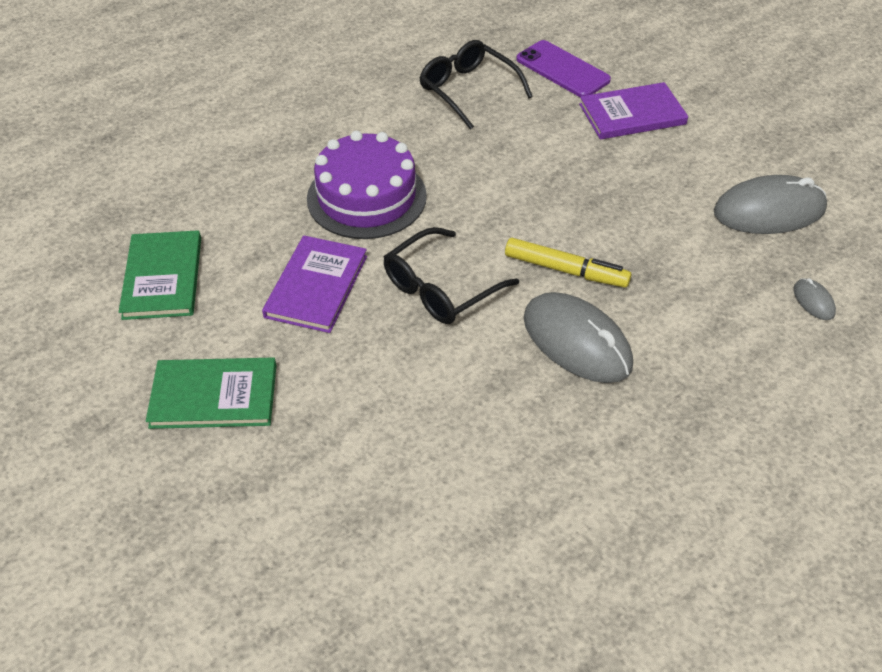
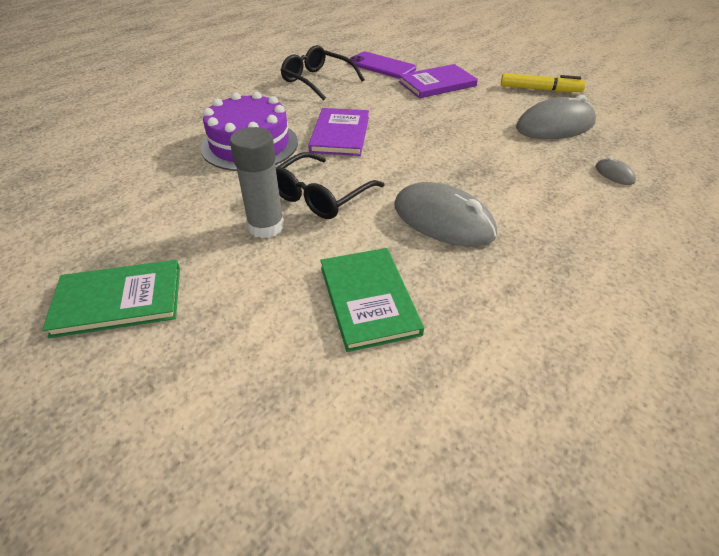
camera: 10 degrees left, 5 degrees down
green book [119,230,201,320] -> green book moved to [320,248,424,352]
purple book [262,236,367,333] -> purple book moved to [308,108,369,156]
yellow marker [505,238,631,288] -> yellow marker moved to [501,73,586,92]
none -> grey glue stick [230,127,284,238]

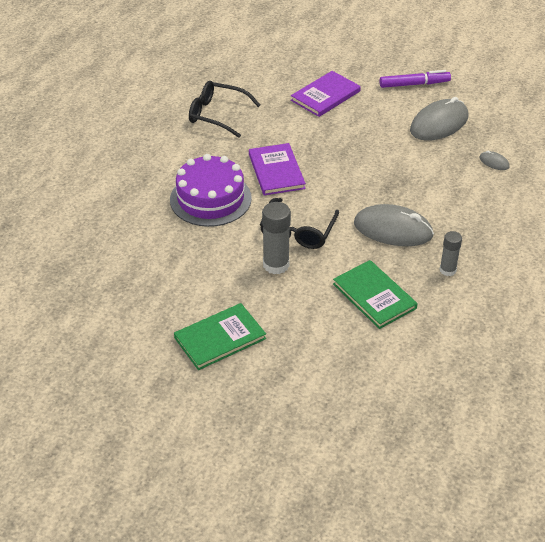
camera: 20 degrees left, 0 degrees up
purple phone [348,52,416,79] -> none
yellow marker [501,73,586,92] -> purple marker [379,70,451,88]
none -> grey glue stick [440,231,462,276]

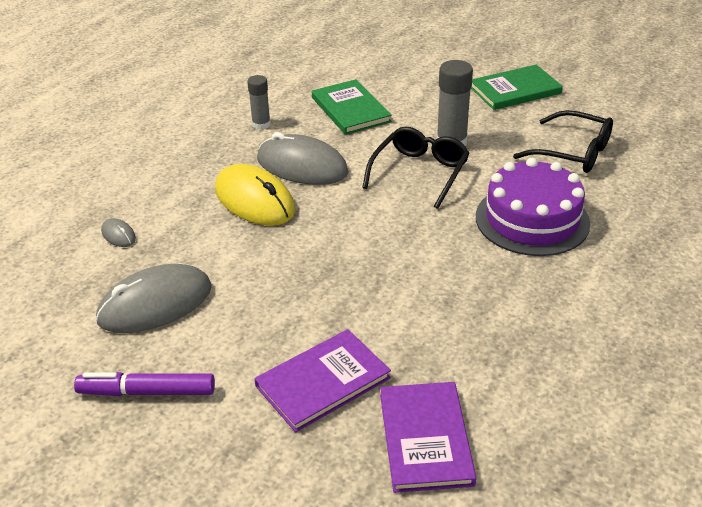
camera: 170 degrees left, 5 degrees down
black glasses [189,81,260,138] -> black glasses moved to [513,110,613,173]
purple book [249,143,306,195] -> purple book moved to [380,382,476,493]
none -> yellow mouse [215,164,295,226]

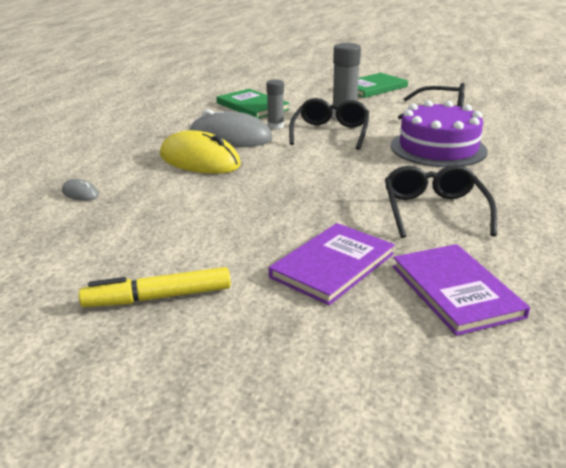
camera: 15 degrees left, 10 degrees down
purple marker [74,372,215,396] -> yellow marker [79,267,231,307]
grey mouse [96,264,212,333] -> none
grey glue stick [247,75,271,130] -> grey glue stick moved to [266,80,284,129]
none -> black glasses [385,165,497,238]

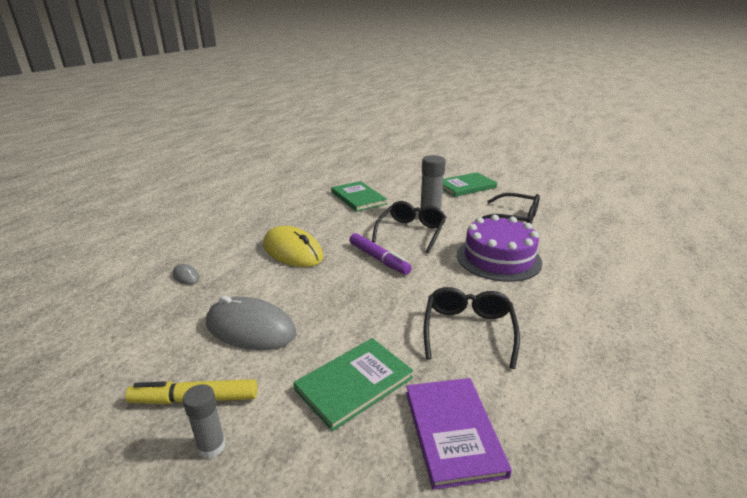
camera: 10 degrees right, 0 degrees up
grey mouse [189,109,273,147] -> grey mouse moved to [206,296,296,350]
grey glue stick [266,80,284,129] -> grey glue stick moved to [183,384,226,459]
purple book [269,223,395,305] -> green book [293,338,413,431]
none -> purple marker [349,233,412,275]

